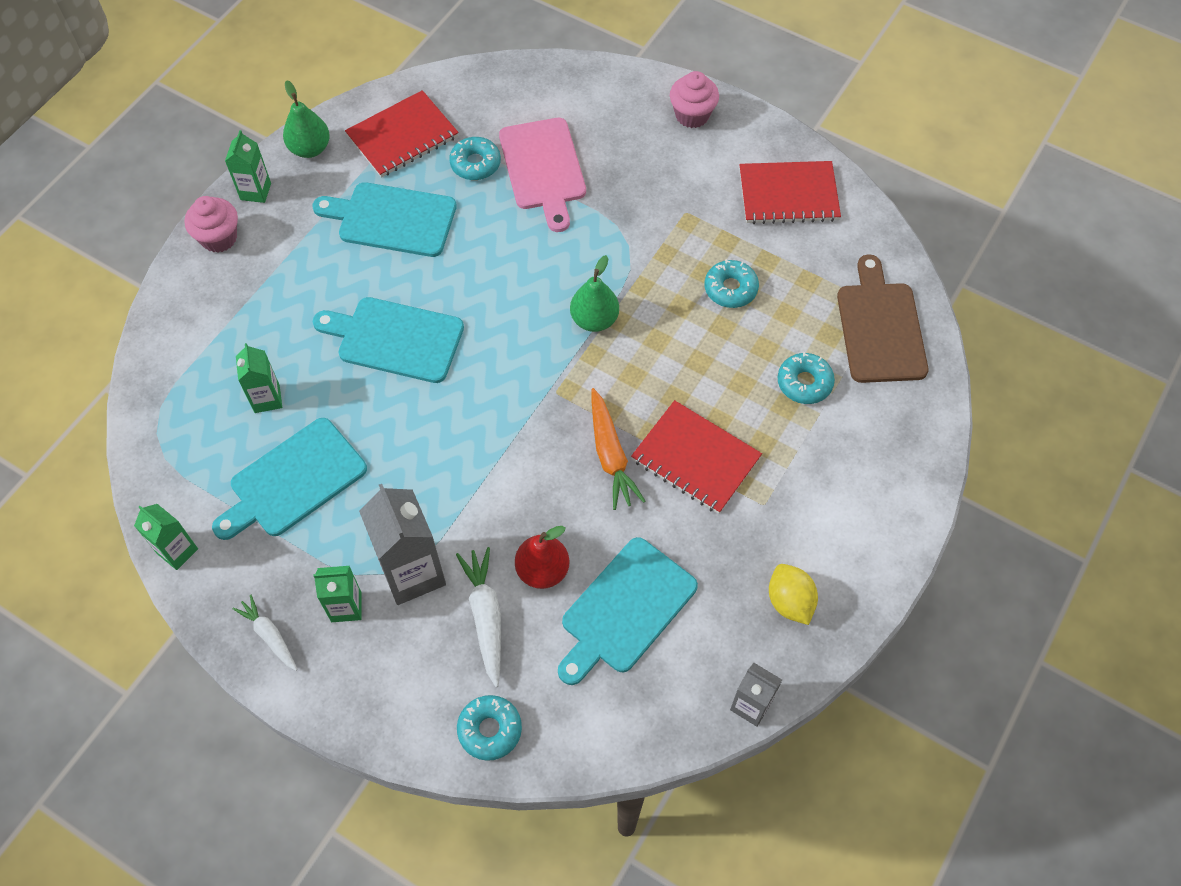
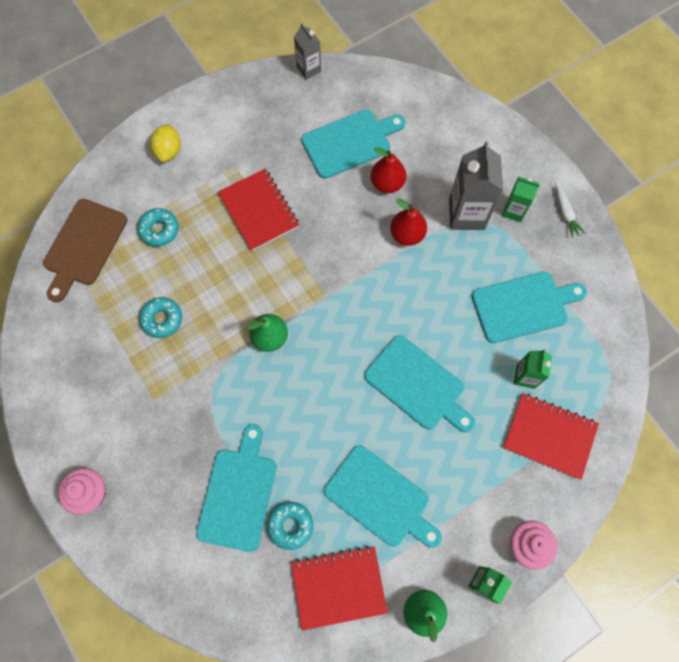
camera: 155 degrees left, 10 degrees up
green carton [134,504,198,570] -> none
white carrot [456,547,501,687] -> none
turquoise donut [457,695,522,761] -> none
pink cutting board [499,118,586,232] -> turquoise cutting board [196,424,277,552]
orange carrot [591,388,645,510] -> none
red notebook [739,161,841,224] -> red notebook moved to [503,393,599,480]
yellow lemon [769,564,818,625] -> yellow lemon moved to [150,124,181,162]
none -> red pear [390,199,427,246]

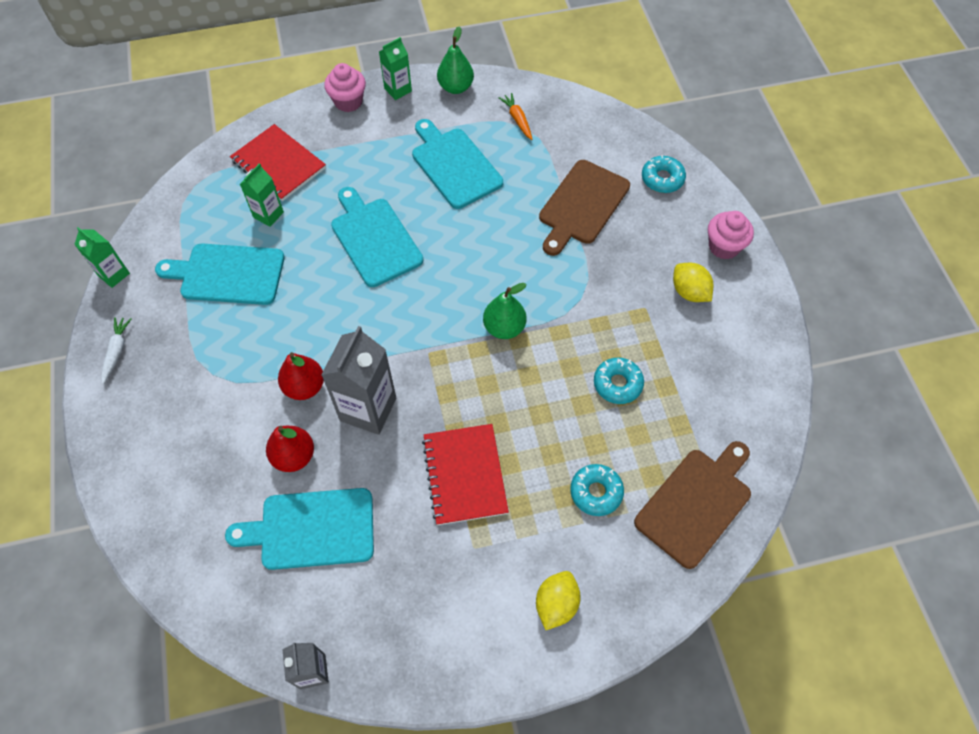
camera: 160 degrees left, 10 degrees down
turquoise cutting board [196,424,277,552] -> brown cutting board [539,160,630,256]
turquoise donut [267,502,313,550] -> turquoise donut moved to [642,155,686,193]
red notebook [291,545,388,631] -> orange carrot [498,93,532,140]
grey carton [449,141,503,230] -> grey carton moved to [321,326,396,435]
green carton [502,177,540,222] -> green carton moved to [74,227,130,288]
none -> yellow lemon [673,263,713,302]

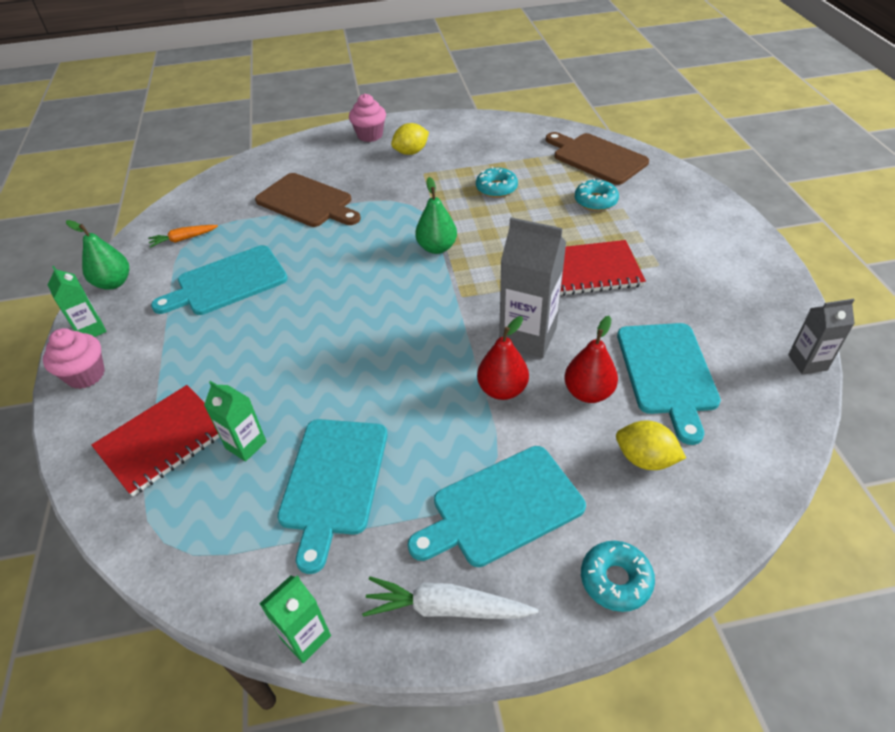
camera: 85 degrees left, 15 degrees down
white carrot [101,317,132,384] -> white carrot [362,577,539,619], size x1.54
turquoise cutting board [331,187,423,287] -> turquoise cutting board moved to [408,446,586,567]
yellow lemon [536,571,580,630] -> yellow lemon moved to [616,421,686,470]
turquoise donut [642,155,686,193] -> turquoise donut moved to [581,541,655,612]

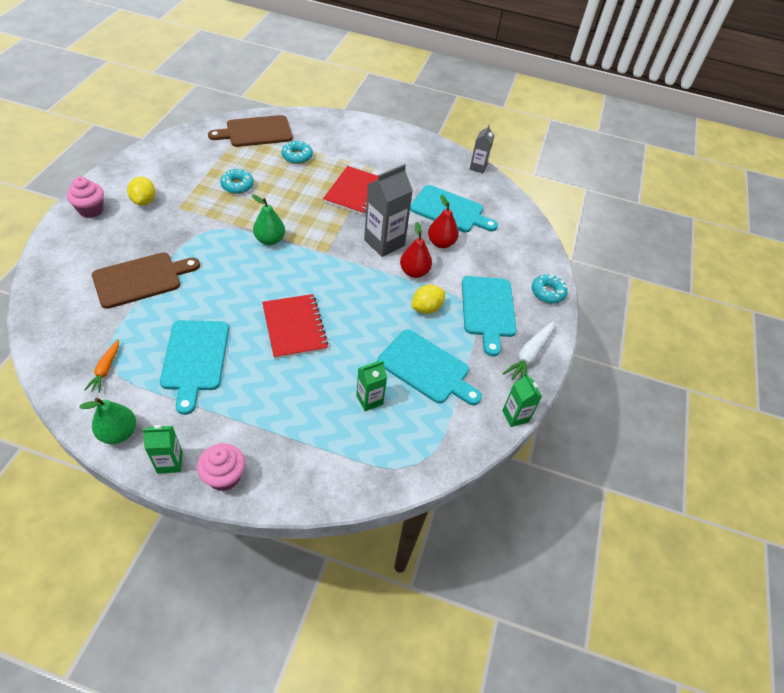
camera: 70 degrees left, 5 degrees up
red notebook [91,385,220,496] -> red notebook moved to [262,294,329,359]
yellow lemon [616,421,686,470] -> yellow lemon moved to [412,285,445,314]

